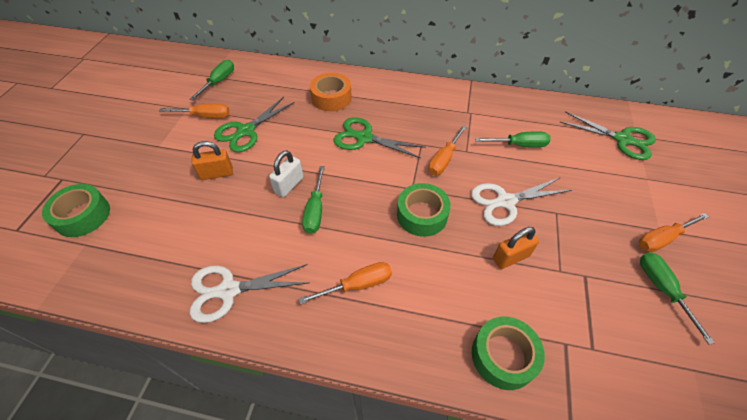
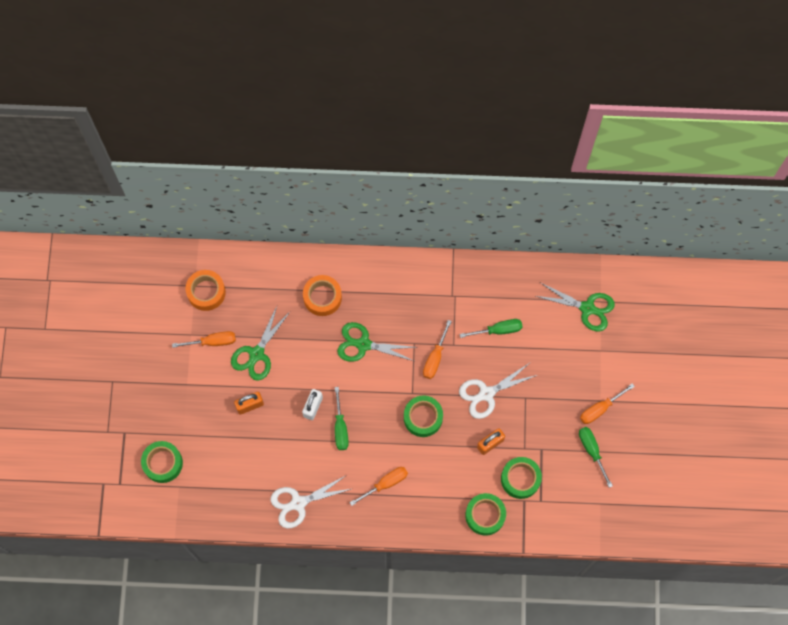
camera: 10 degrees left, 20 degrees up
green screwdriver [190,60,234,100] -> orange tape [186,270,226,311]
none -> green tape [501,457,542,499]

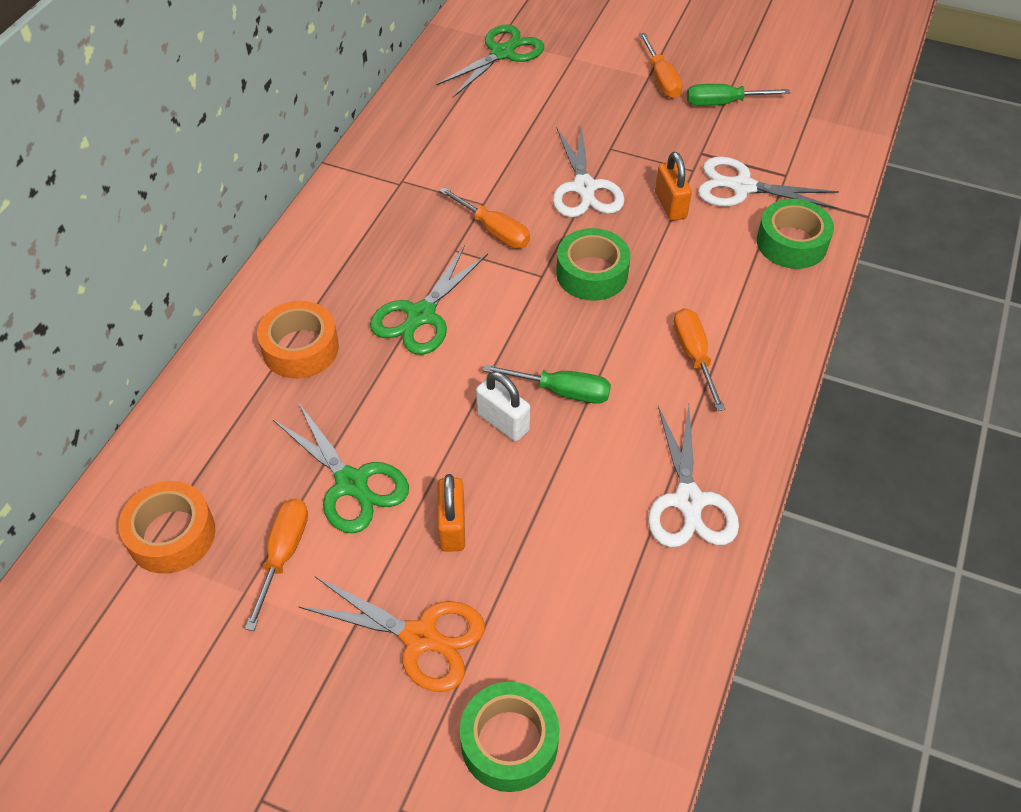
camera: 70 degrees left, 20 degrees down
green screwdriver [459,319,522,338] -> none
green tape [501,457,542,499] -> white scissors [698,157,839,209]
none -> orange scissors [298,577,485,692]

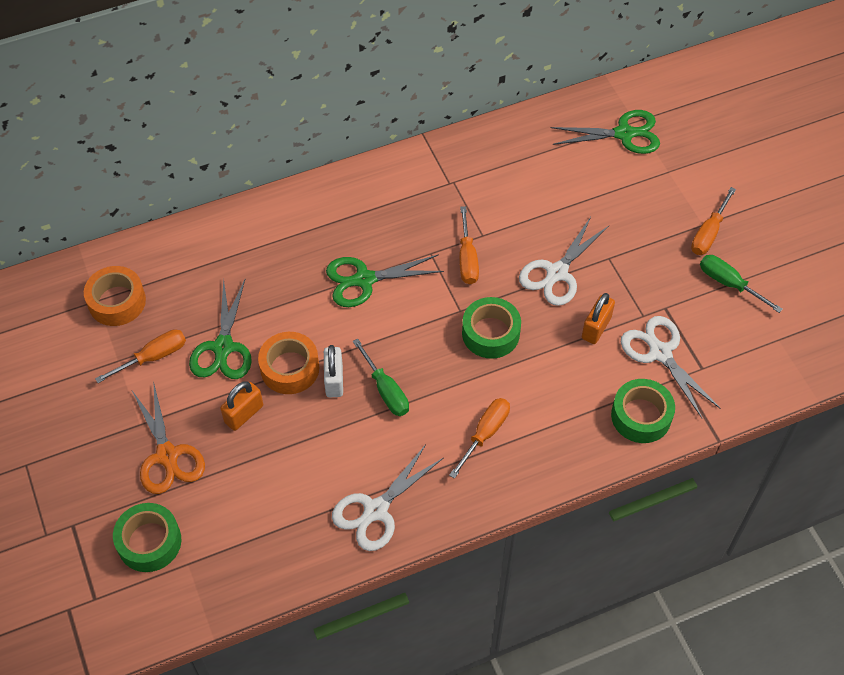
camera: 45 degrees right, 5 degrees up
orange tape [257,301,339,379] -> orange tape moved to [258,332,319,394]

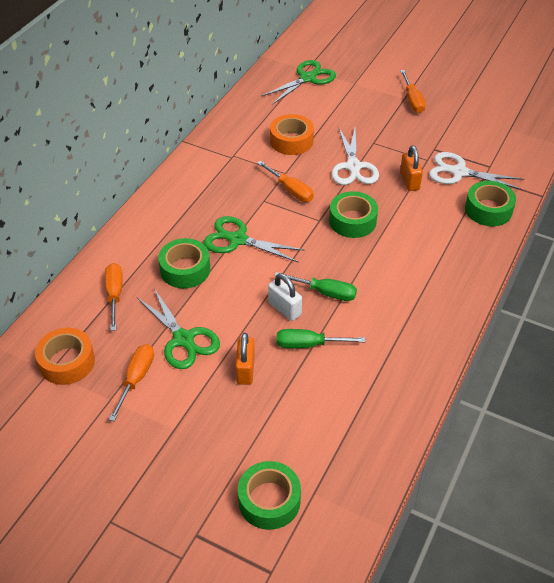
camera: 40 degrees left, 10 degrees down
orange scissors [131,381,205,494] -> none
orange tape [258,332,319,394] -> orange tape moved to [270,114,314,155]
green scissors [326,254,444,307] -> green scissors turned 75 degrees clockwise [204,216,305,262]
white scissors [332,444,443,551] -> none
orange screwdriver [449,398,510,479] -> orange screwdriver moved to [105,263,123,331]
green screwdriver [700,255,783,313] -> green screwdriver moved to [277,329,366,348]
none -> green tape [158,238,210,288]

